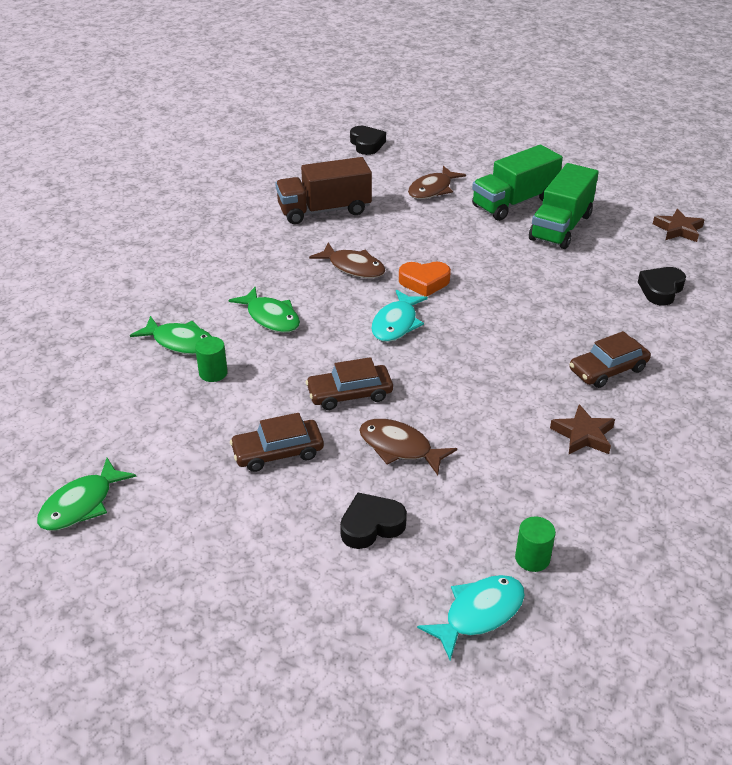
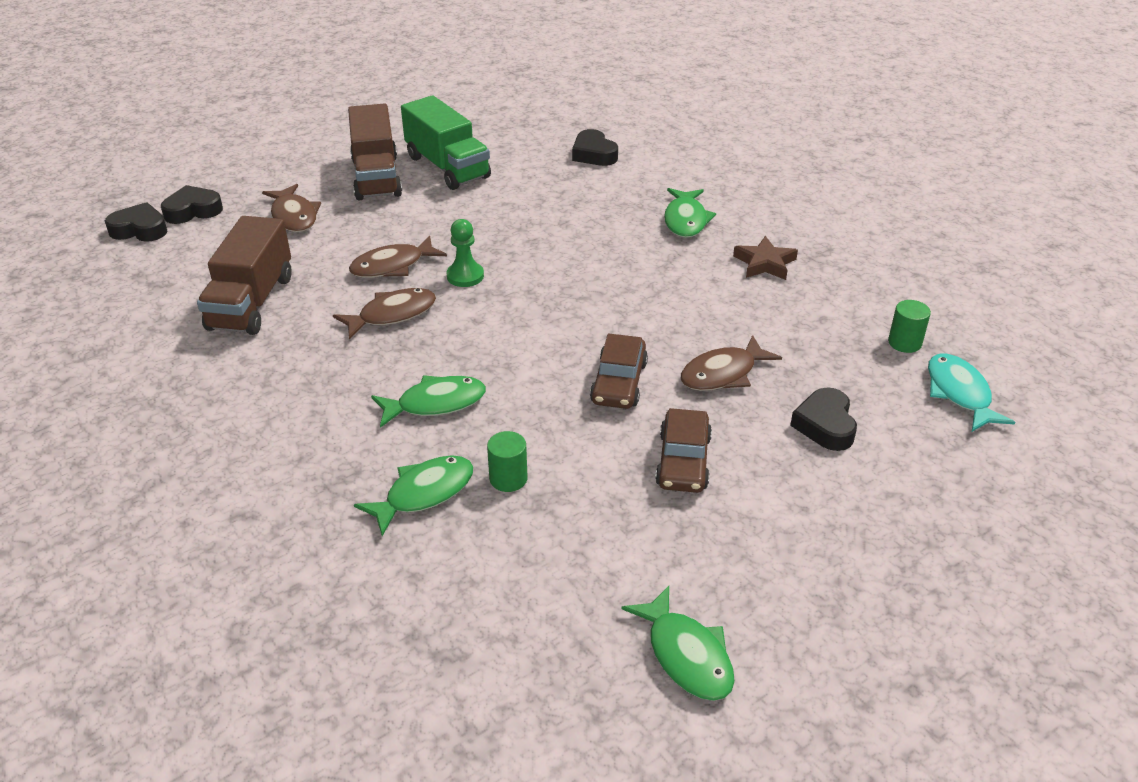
camera: 65 degrees left, 0 degrees up
turquoise fish [371,290,428,342] -> none
orange heart [399,262,451,297] -> green pawn [447,219,484,287]
green truck [472,145,563,221] -> brown truck [348,103,402,200]
brown car [569,331,651,388] -> green fish [664,188,716,238]
brown star [653,209,705,242] -> none
none -> black heart [161,185,223,224]
none -> brown fish [349,236,447,278]

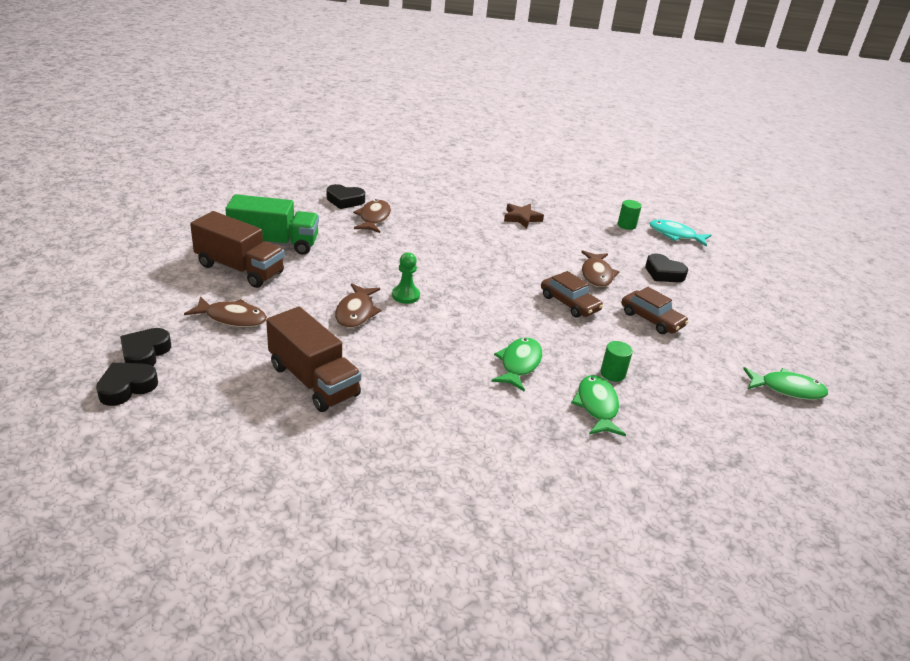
camera: 55 degrees left, 5 degrees down
brown fish [333,288,436,340] -> brown fish moved to [353,199,391,233]
green fish [664,188,716,238] -> none

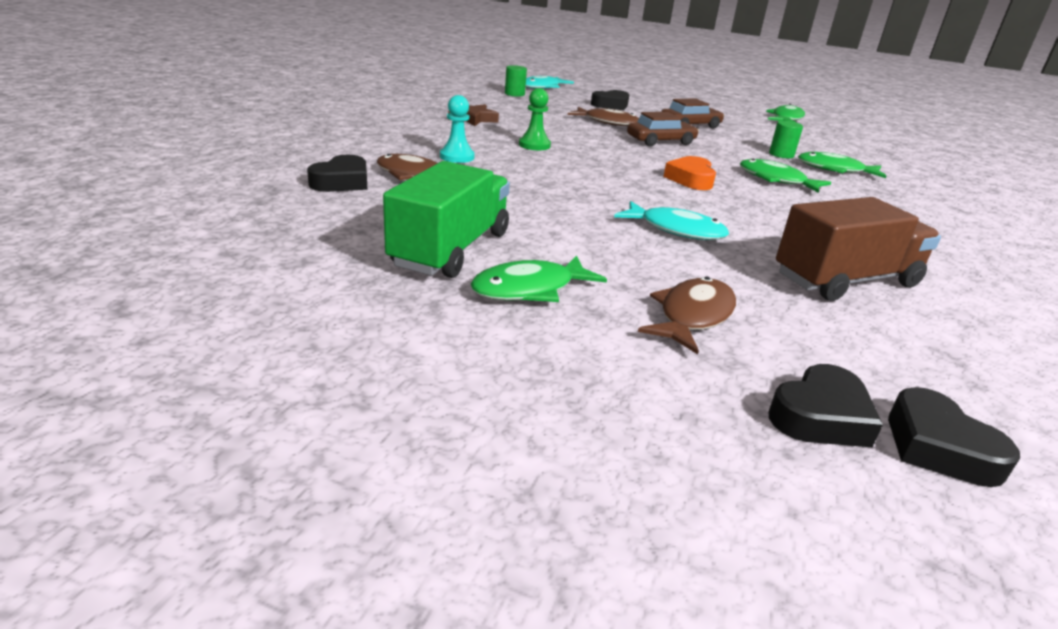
camera: 70 degrees left, 5 degrees down
black heart [120,328,171,366] -> black heart turned 75 degrees counterclockwise [768,364,883,447]
brown truck [190,211,285,288] -> green fish [471,256,607,302]
brown fish [335,283,382,328] -> turquoise fish [614,201,729,240]
green pawn [392,252,420,304] -> green pawn moved to [519,88,551,150]
none -> turquoise pawn [440,95,475,163]
none -> orange heart [663,156,716,190]

